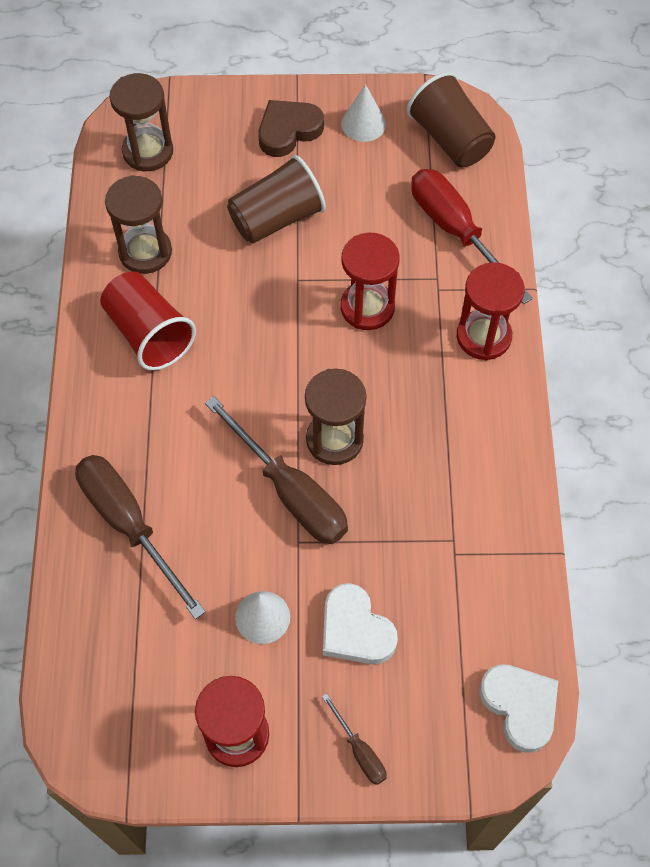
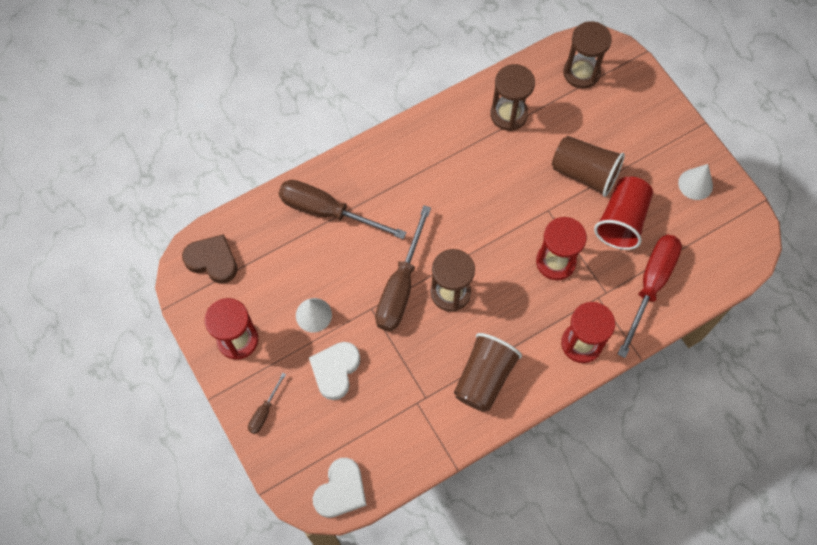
camera: 60 degrees right, 5 degrees up
brown screwdriver [75,455,206,619] -> brown screwdriver turned 90 degrees counterclockwise [278,180,407,239]
red cup [100,272,196,371] -> red cup moved to [594,177,653,250]
brown heart [259,100,324,157] -> brown heart moved to [182,234,237,284]
brown cup [407,72,495,167] -> brown cup moved to [454,333,522,412]

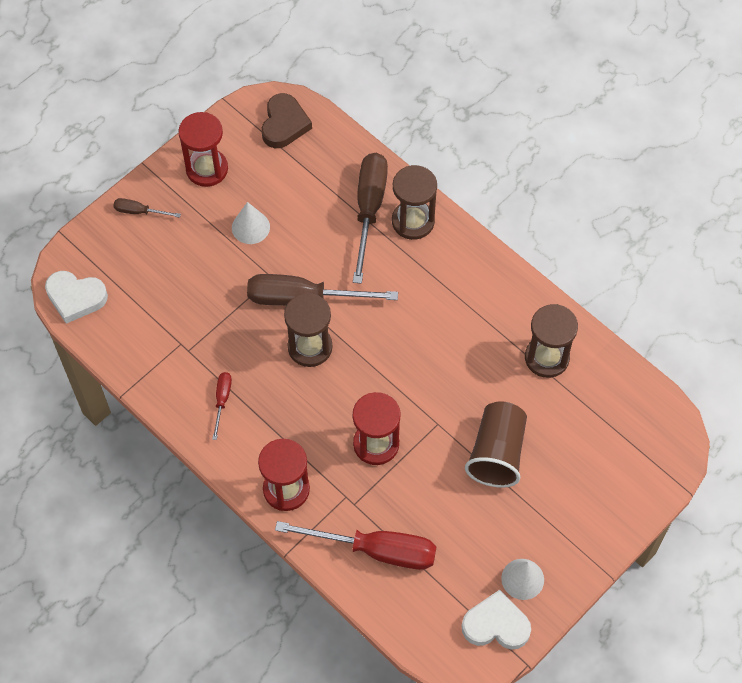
camera: 75 degrees right, 5 degrees down
white heart [309,342,360,400] -> white heart moved to [462,590,531,650]
brown cup [454,333,522,412] -> red screwdriver [212,372,232,440]
brown hourglass [563,21,612,89] -> brown hourglass moved to [392,165,437,240]
red cup [594,177,653,250] -> none

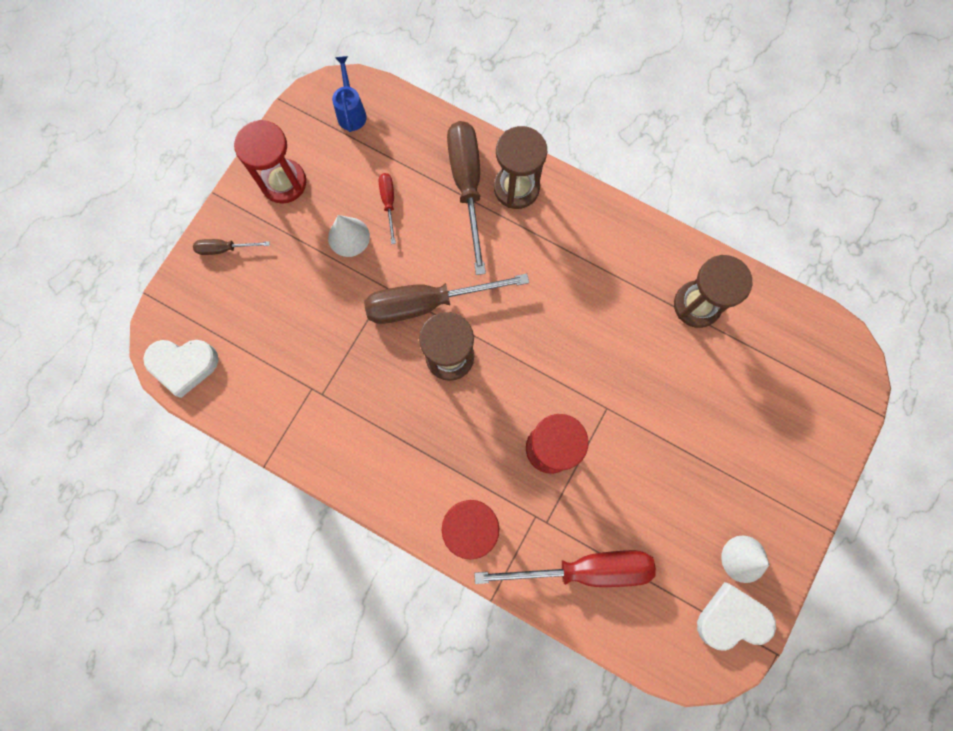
camera: 15 degrees left, 15 degrees up
red screwdriver [212,372,232,440] -> red screwdriver moved to [379,173,396,244]
brown heart [262,93,312,148] -> blue watering can [332,56,367,132]
brown cup [465,401,527,488] -> none

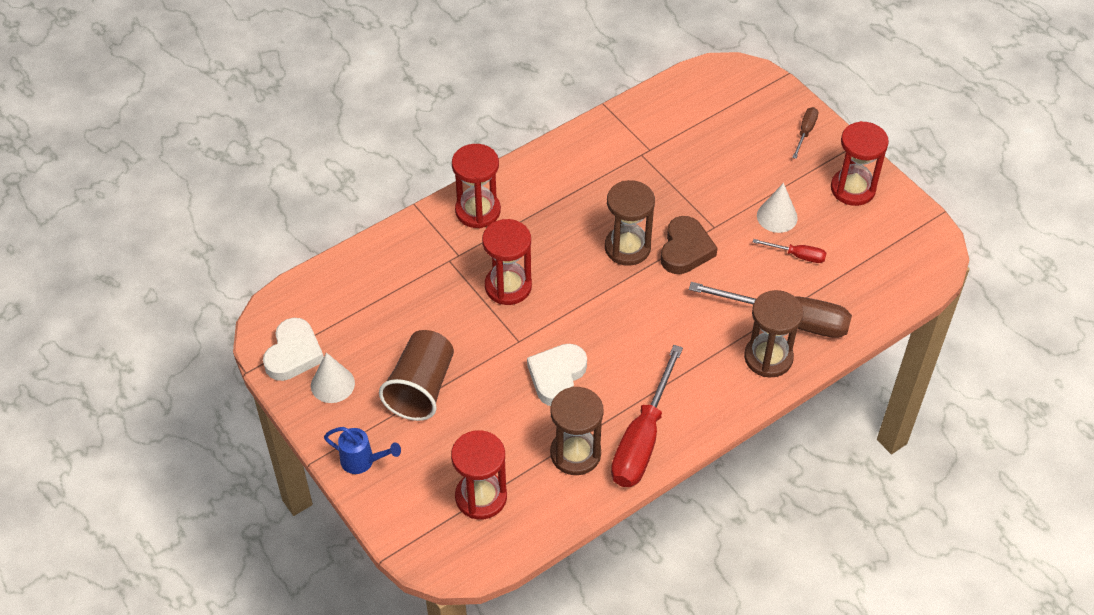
camera: 115 degrees right, 25 degrees down
white heart [143,340,218,398] -> white heart moved to [527,344,587,406]
blue watering can [332,56,367,132] -> blue watering can moved to [324,427,401,474]
brown screwdriver [364,274,529,324] -> brown heart [661,216,718,274]
red screwdriver [474,550,656,587] -> red screwdriver moved to [611,345,683,487]
none -> brown cup [379,330,454,421]
none -> red hourglass [451,430,507,520]

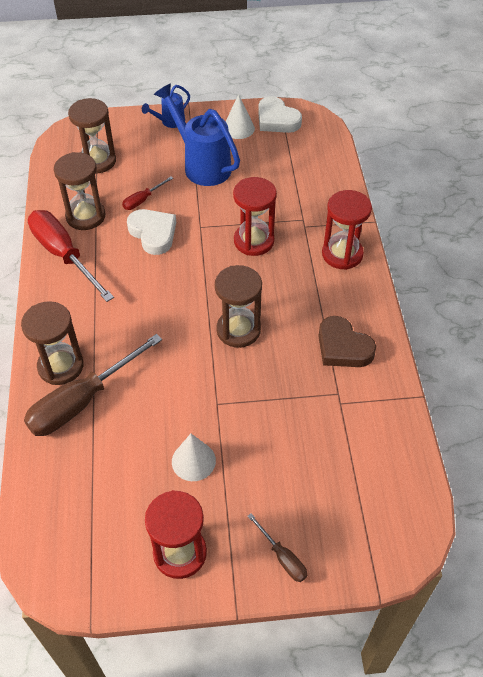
camera: 120 degrees right, 0 degrees up
brown cup [379,330,454,421] -> blue watering can [154,83,240,186]
red hourglass [451,430,507,520] -> brown hourglass [68,98,116,173]
brown heart [661,216,718,274] -> brown heart moved to [318,316,376,367]
red screwdriver [753,239,826,263] -> red screwdriver moved to [122,177,173,210]

